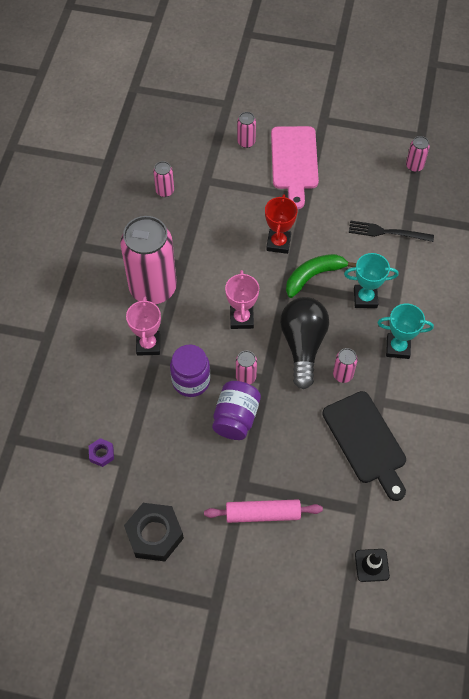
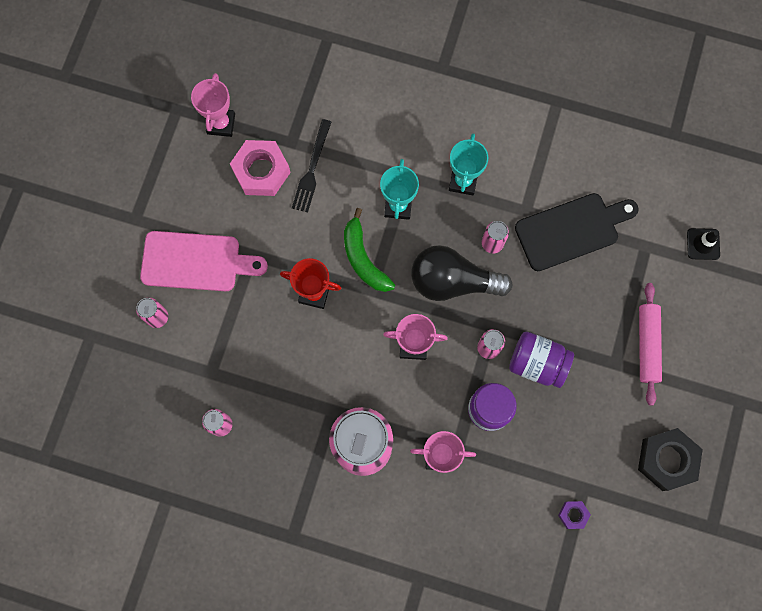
camera: 85 degrees left, 15 degrees up
pink can [406,136,430,172] -> pink trophy [191,73,235,137]
none -> pink nut [230,140,291,196]

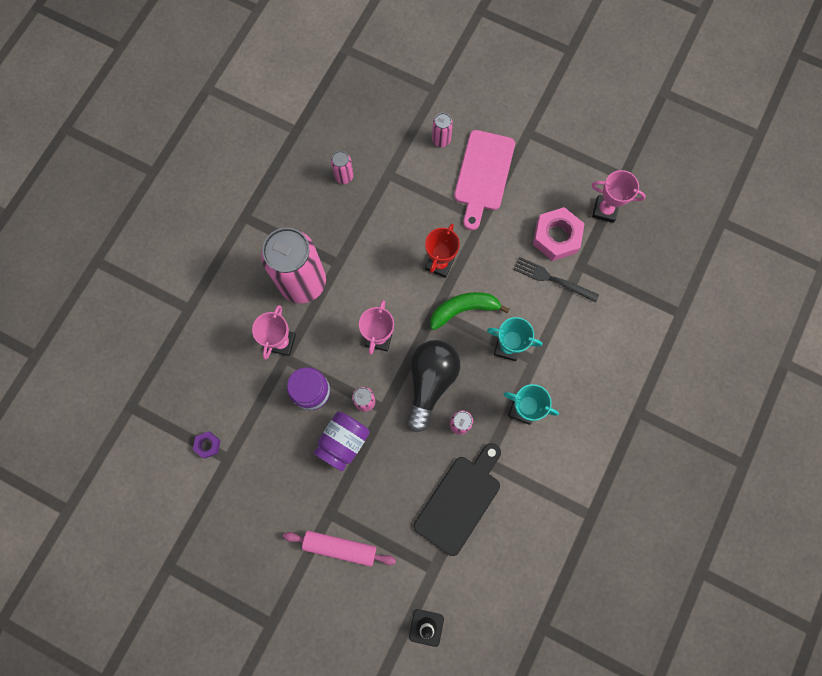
camera: 100 degrees right, 0 degrees up
black cutting board [515,193,639,271] -> black cutting board turned 135 degrees counterclockwise [414,443,501,556]
black nut [638,428,703,491] -> none

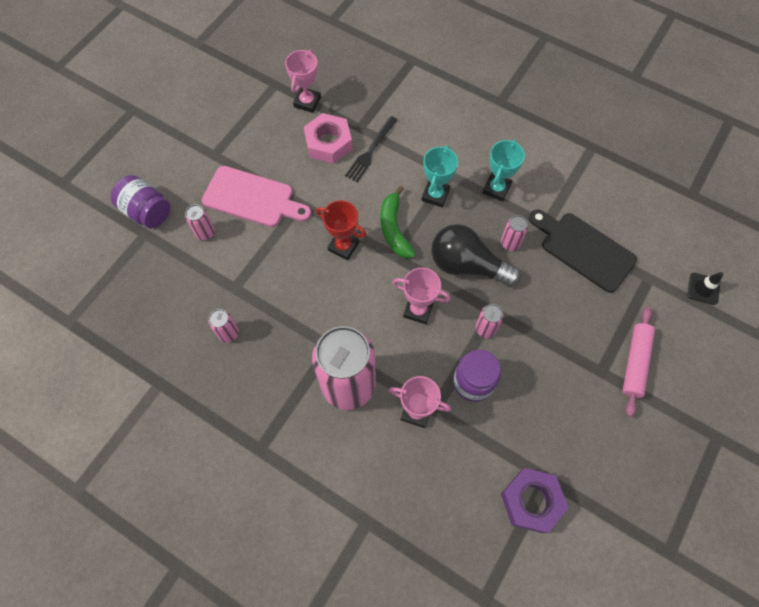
camera: 85 degrees left, 10 degrees down
purple nut [193,431,221,459] -> purple nut [501,468,569,534], size x2.05
purple jar [314,411,370,471] -> purple jar moved to [111,175,170,228]

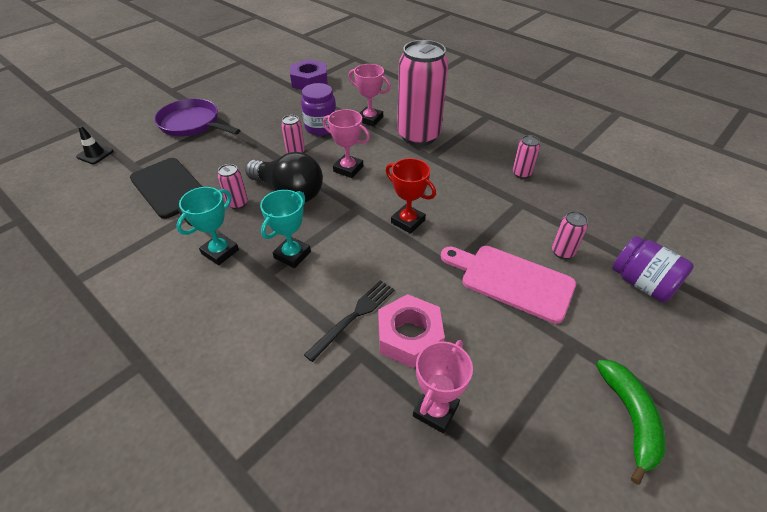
camera: 170 degrees left, 20 degrees down
green banana [380,186,416,258] -> green banana moved to [596,360,666,485]
pink rolling pin [623,307,655,417] -> purple pan [154,98,240,137]

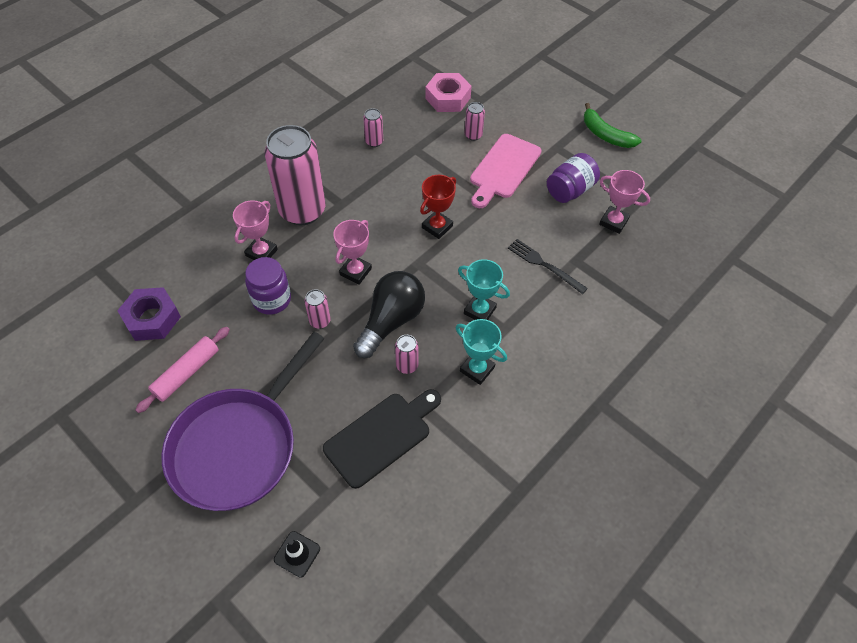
camera: 90 degrees left, 10 degrees up
purple pan [154,98,240,137] -> purple pan [161,332,324,511], size x1.53
pink nut [378,294,445,368] -> pink nut moved to [425,73,472,112]
green banana [596,360,666,485] -> green banana turned 135 degrees counterclockwise [584,103,642,148]
purple jar [612,236,694,302] -> purple jar moved to [547,153,600,203]
none -> pink rolling pin [136,327,230,413]

